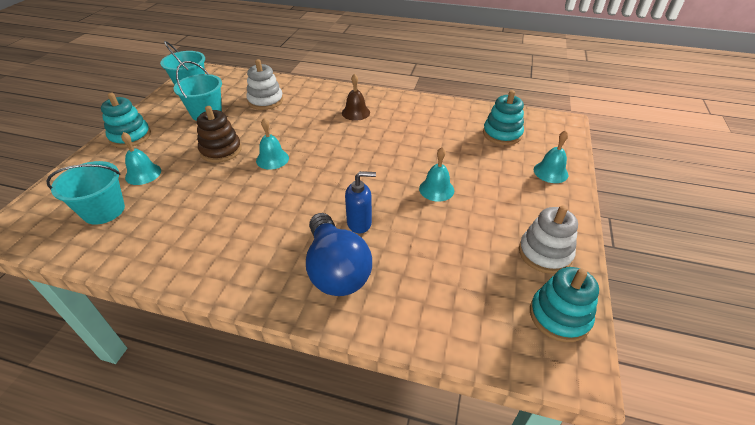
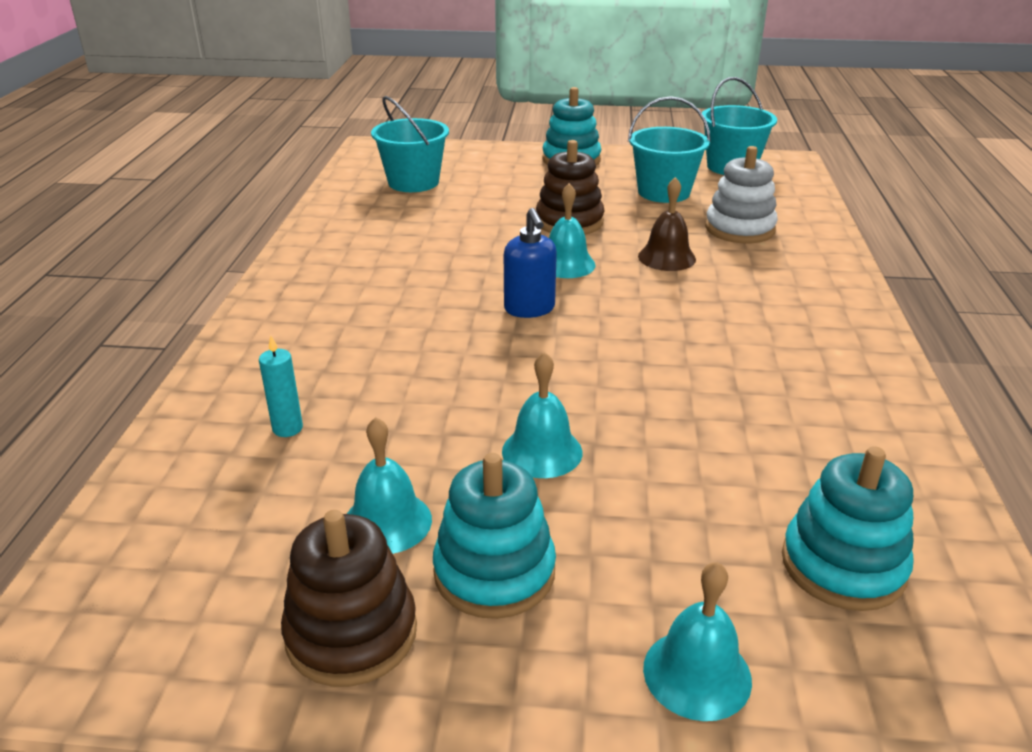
camera: 80 degrees right, 10 degrees down
turquoise bell [121,132,161,185] -> turquoise bell moved to [347,417,432,554]
blue light bulb [306,213,372,296] -> none
brown bell [342,73,370,121] -> brown bell moved to [638,177,696,271]
blue soap dispenser [345,171,376,233] -> blue soap dispenser moved to [504,208,557,318]
white stacking toy [519,205,578,274] -> brown stacking toy [281,510,417,687]
turquoise stacking toy [530,267,599,342] -> turquoise stacking toy moved to [433,453,556,619]
none -> turquoise candle [259,336,303,437]

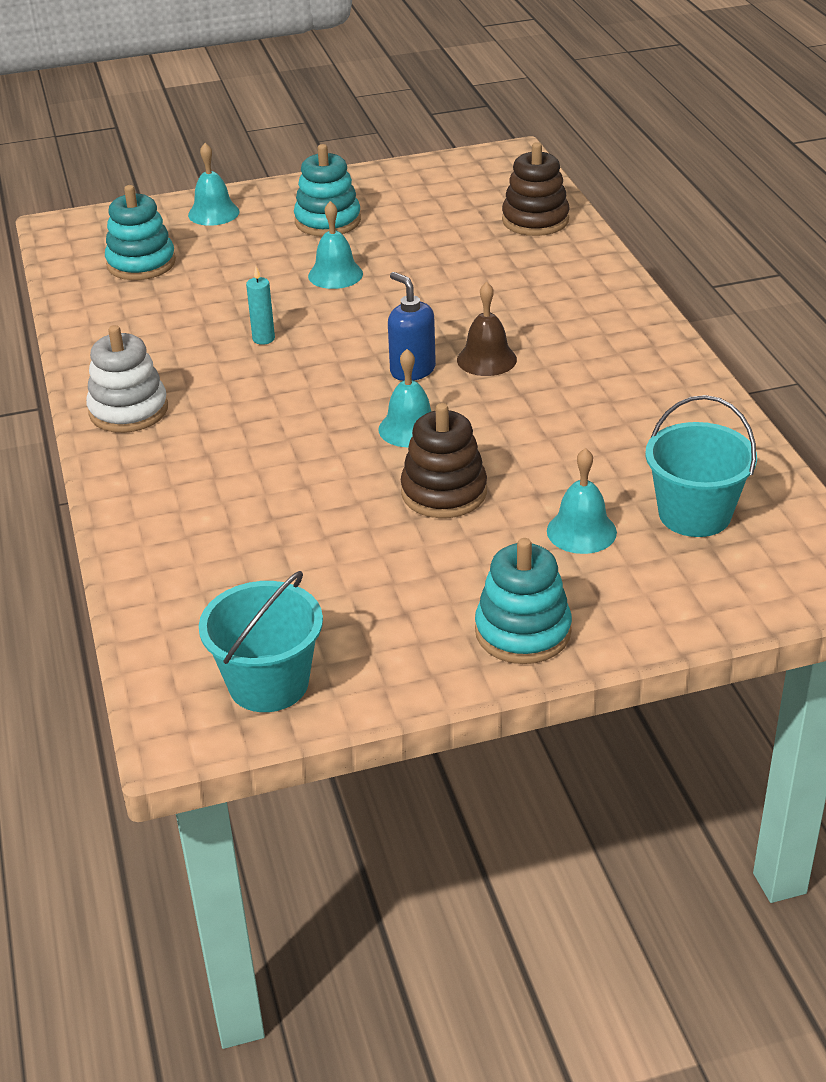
camera: 160 degrees right, 5 degrees up
turquoise candle [259,336,303,437] -> turquoise candle moved to [246,267,275,345]
brown stacking toy [281,510,417,687] -> brown stacking toy moved to [502,142,569,236]
turquoise bell [347,417,432,554] -> turquoise bell moved to [547,448,617,554]
turquoise bucket [628,96,711,203] -> none
brown bell [638,177,696,271] -> brown bell moved to [457,282,517,376]
white stacking toy [705,146,778,243] -> white stacking toy moved to [86,325,168,433]

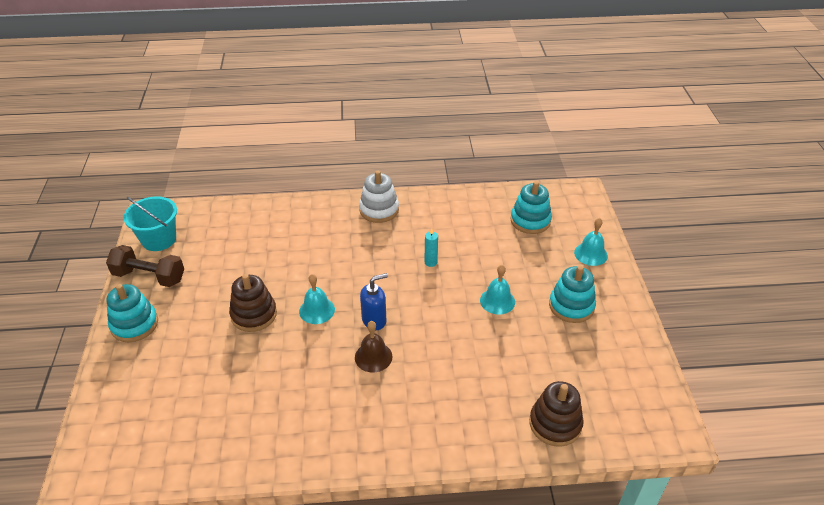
camera: 100 degrees right, 5 degrees up
turquoise bell [547,448,617,554] -> none
turquoise bucket [645,395,757,537] -> none
none -> brown dumbbell [106,245,184,287]

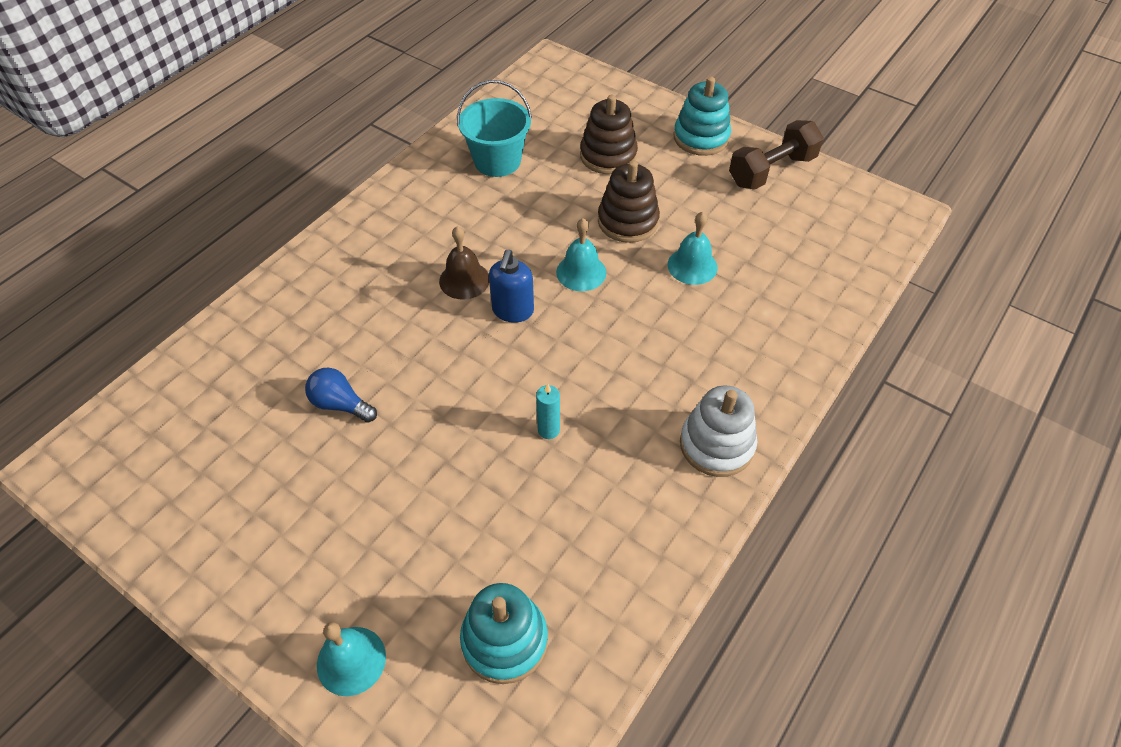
camera: 130 degrees right, 10 degrees up
turquoise bucket [123,196,177,251] -> turquoise bucket moved to [457,80,532,177]
turquoise bell [480,265,515,315] -> turquoise bell moved to [668,212,718,285]
brown stacking toy [529,381,584,447] -> brown stacking toy moved to [580,95,638,174]
turquoise stacking toy [549,266,596,323] -> none
none -> blue light bulb [305,368,377,423]

